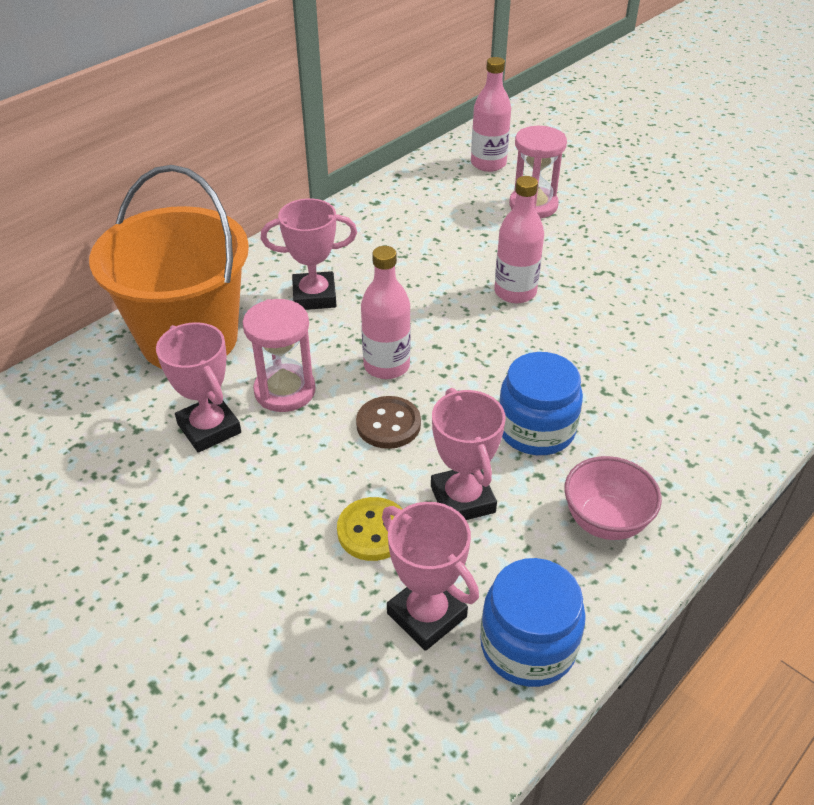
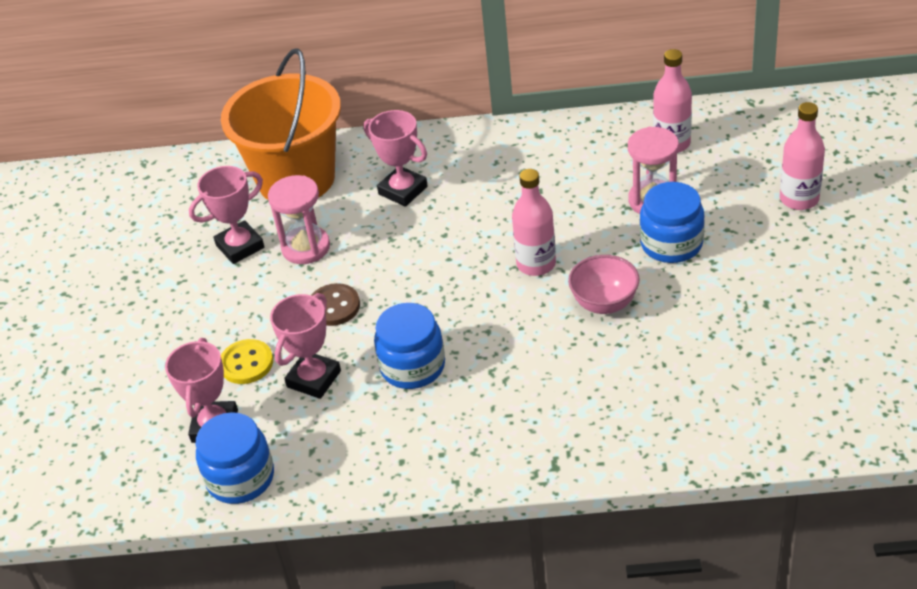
camera: 50 degrees right, 0 degrees up
pink trophy [156,322,241,453] -> pink trophy turned 45 degrees clockwise [189,166,264,264]
pink bottle [361,246,411,379] -> pink bottle moved to [780,102,825,210]
pink bowl [564,456,662,540] -> pink bowl moved to [568,255,640,314]
none -> blue jar [640,182,705,263]

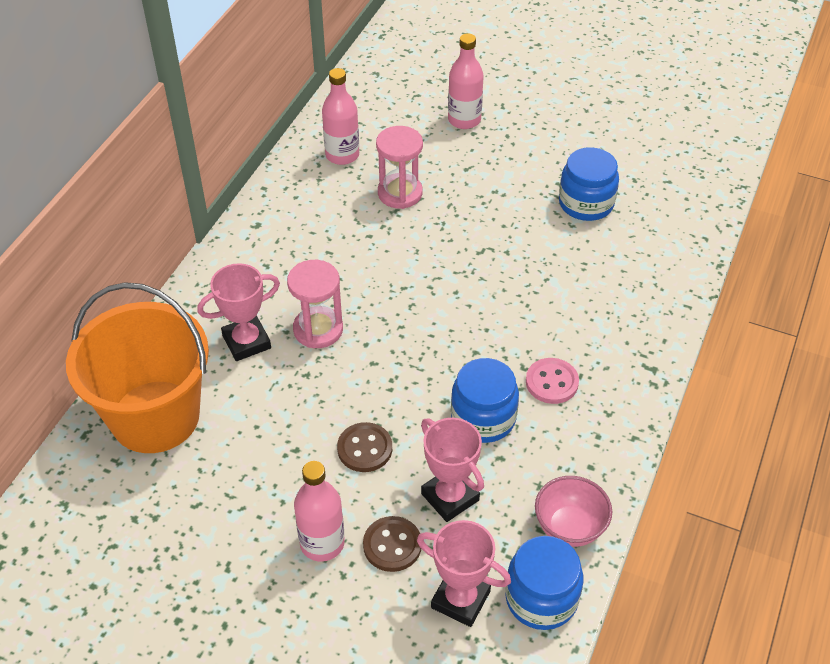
camera: 70 degrees left, 5 degrees up
pink trophy [189,166,264,264] -> none
yellow button [221,339,273,384] -> brown button [363,516,421,572]
pink hourglass [268,175,330,264] -> pink hourglass moved to [287,260,343,348]
pink bottle [512,169,556,276] -> pink bottle moved to [294,461,345,562]
pink bowl [568,255,640,314] -> pink bowl moved to [535,476,612,547]
blue jar [640,182,705,263] -> blue jar moved to [559,147,619,221]
none -> pink button [526,358,579,404]

